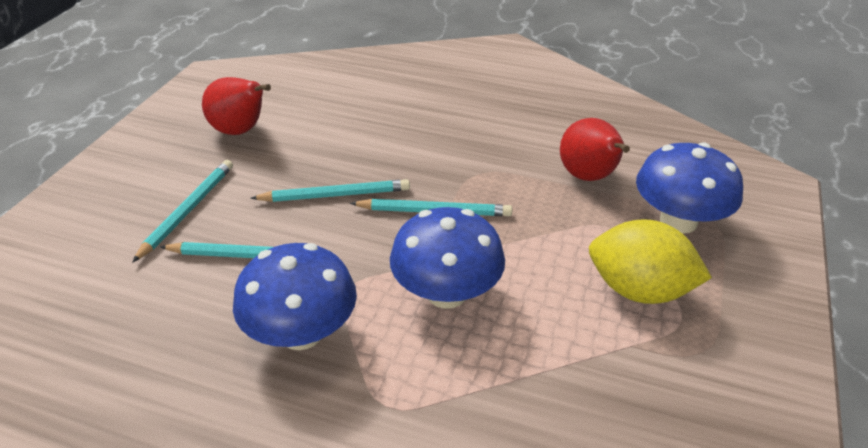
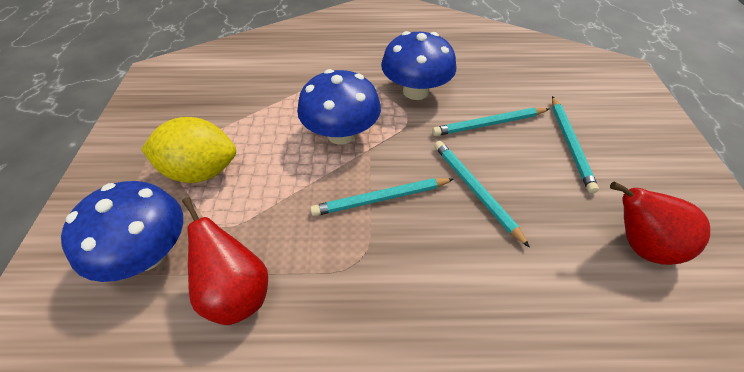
camera: 160 degrees right, 10 degrees up
turquoise pencil [250,179,410,202] -> turquoise pencil turned 90 degrees clockwise [434,141,530,248]

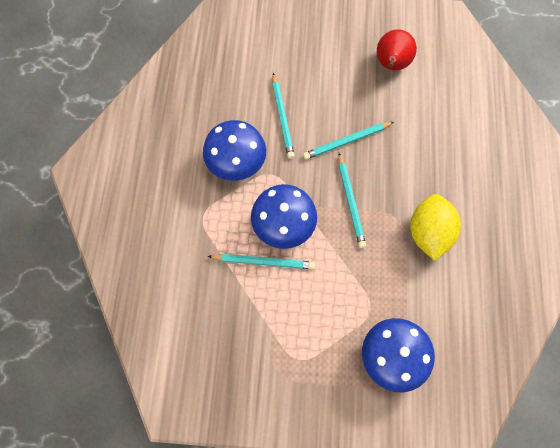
camera: 85 degrees left, 20 degrees up
yellow lemon [141,117,236,183] -> yellow lemon moved to [410,194,461,261]
red pear [182,197,268,325] -> none
turquoise pencil [552,96,599,193] -> turquoise pencil moved to [207,254,315,269]

